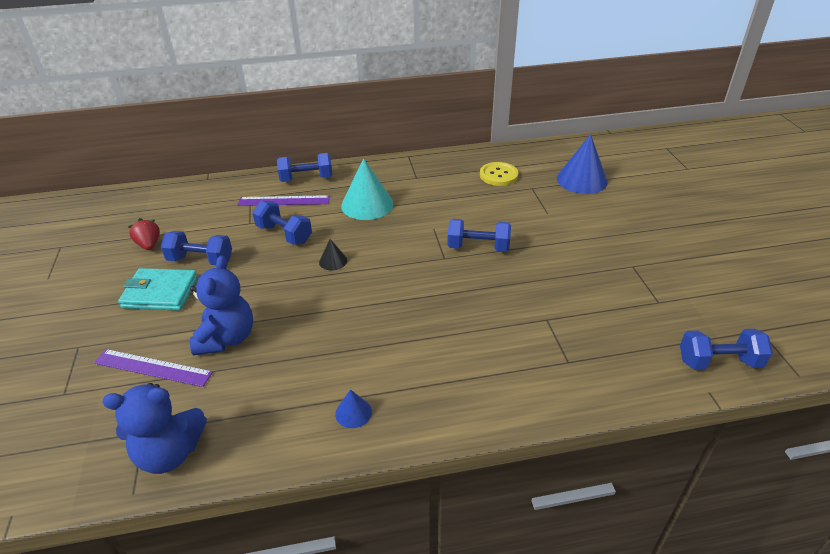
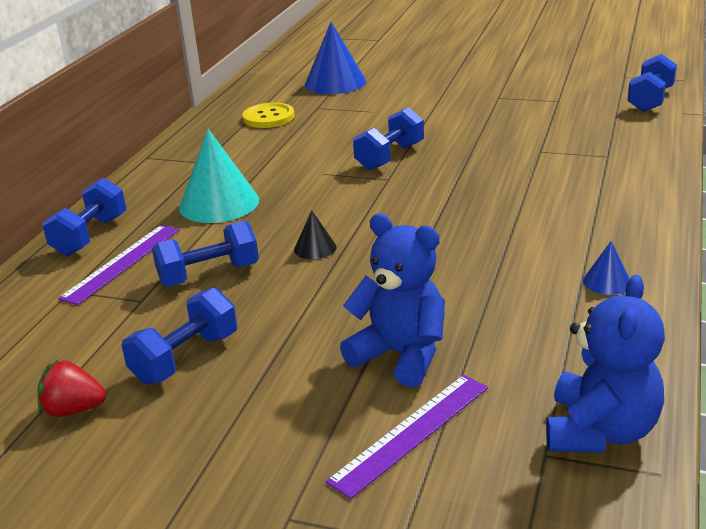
camera: 60 degrees left, 10 degrees down
turquoise wallet [118,268,198,311] -> none

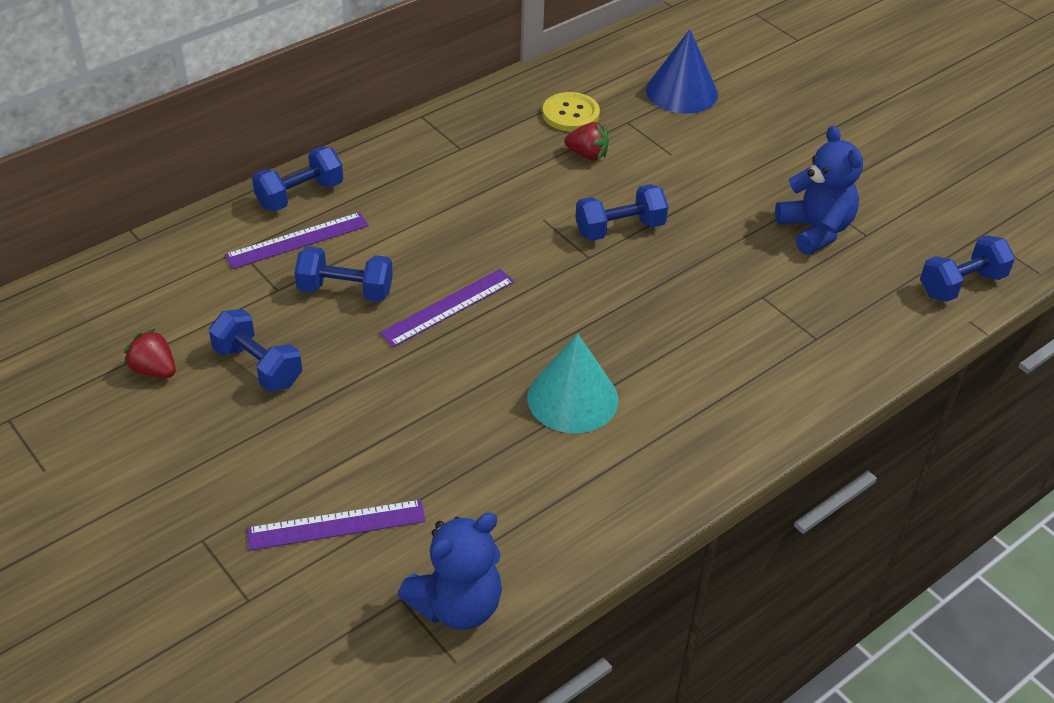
camera: 30 degrees right, 15 degrees up
blue dumbbell [121,288,237,384] -> blue dumbbell turned 60 degrees clockwise [209,309,302,392]
turquoise cone [179,129,259,223] -> turquoise cone moved to [527,333,618,433]
black cone [294,210,337,259] -> purple ruler [379,269,514,347]
blue teddy bear [340,214,445,388] -> blue teddy bear moved to [775,126,863,255]
blue cone [583,241,630,295] -> none
none -> red strawberry [564,122,609,161]

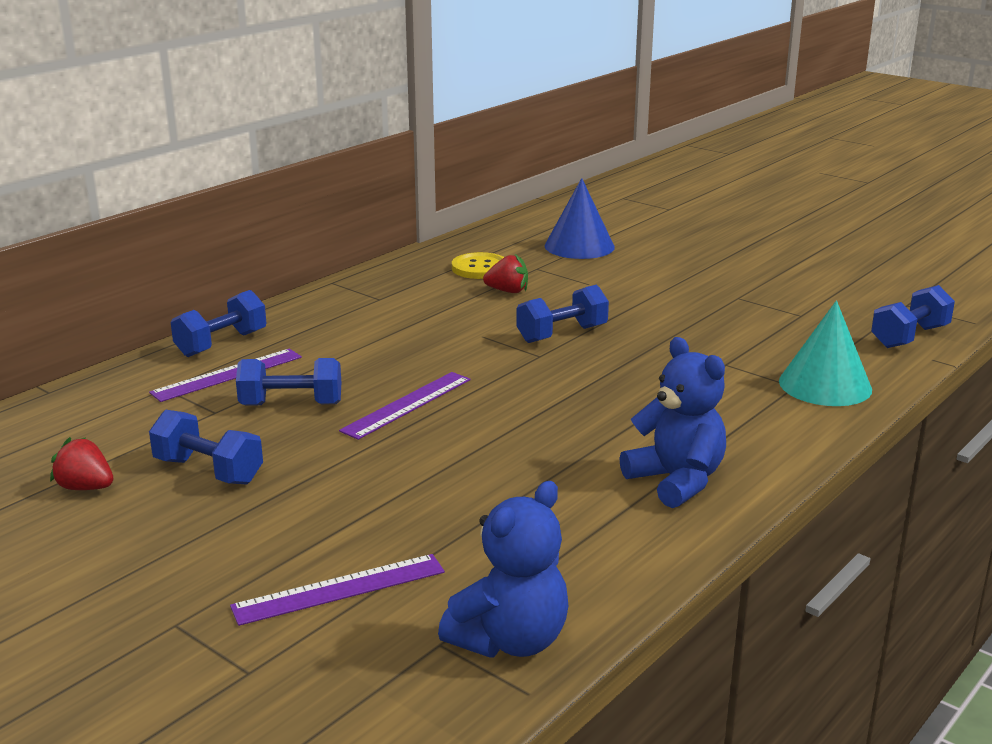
camera: 10 degrees left, 20 degrees down
turquoise cone [527,333,618,433] -> turquoise cone moved to [779,301,872,406]
blue teddy bear [775,126,863,255] -> blue teddy bear moved to [619,337,726,508]

